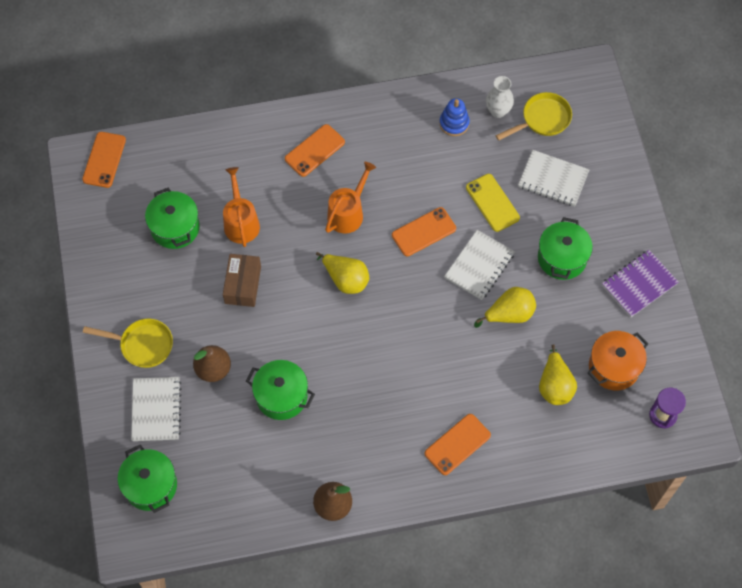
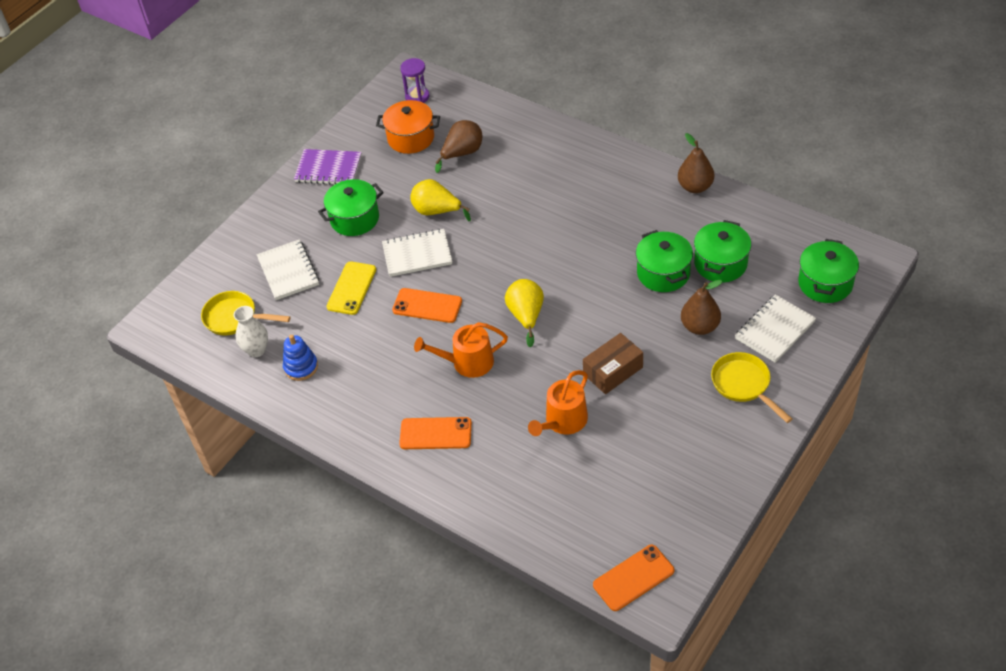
camera: 130 degrees left, 15 degrees down
green pot [145,188,200,249] -> green pot moved to [694,220,751,283]
orange phone [425,414,491,475] -> none
yellow pear [539,344,577,405] -> brown pear [435,120,482,173]

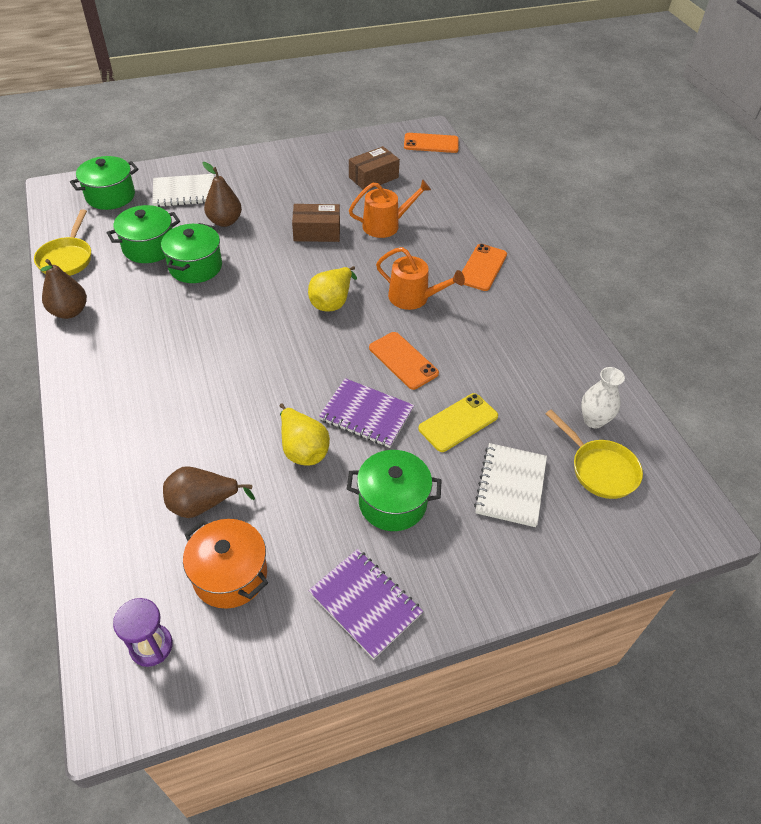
camera: 150 degrees left, 0 degrees up
blue stacking toy [283,335,318,381] -> none
white notebook [382,228,452,277] -> purple notebook [319,378,414,448]
orange phone [399,417,472,449] -> orange phone turned 75 degrees clockwise [462,244,507,291]
yellow pan [711,352,792,423] -> yellow pan moved to [34,209,91,276]
none -> brown box [349,146,400,190]

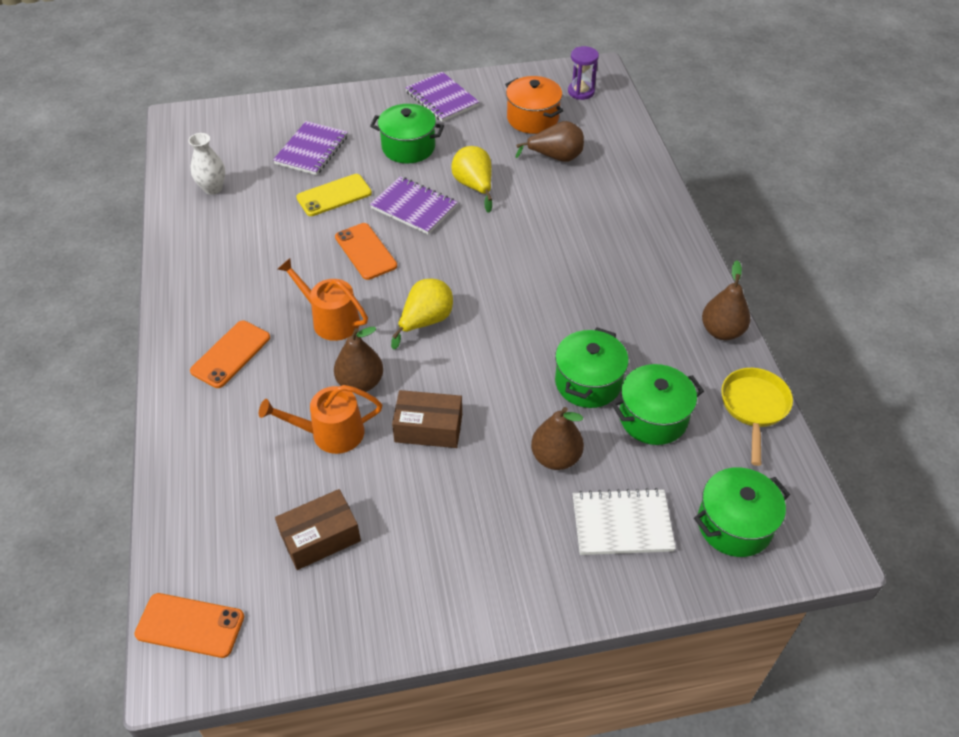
camera: 170 degrees left, 0 degrees up
white notebook [474,443,547,527] -> purple notebook [273,121,348,175]
yellow pan [546,410,643,499] -> none
none -> brown pear [334,327,383,392]

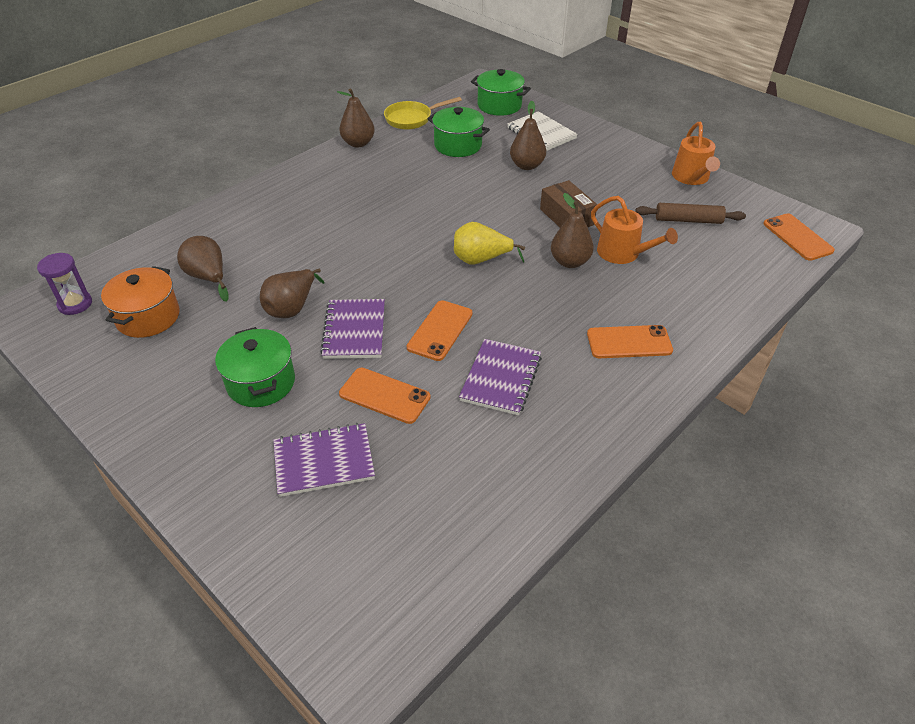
camera: 125 degrees left, 5 degrees down
white vase [188,133,225,195] -> none
brown box [275,489,361,570] -> brown rolling pin [635,203,746,224]
orange watering can [278,258,368,341] -> orange watering can moved to [672,122,720,185]
yellow phone [296,174,372,216] -> orange phone [339,368,431,424]
purple notebook [405,72,479,122] -> purple notebook moved to [459,339,542,416]
yellow pear [451,146,492,213] -> brown pear [260,269,324,318]
green pot [555,327,629,408] -> none

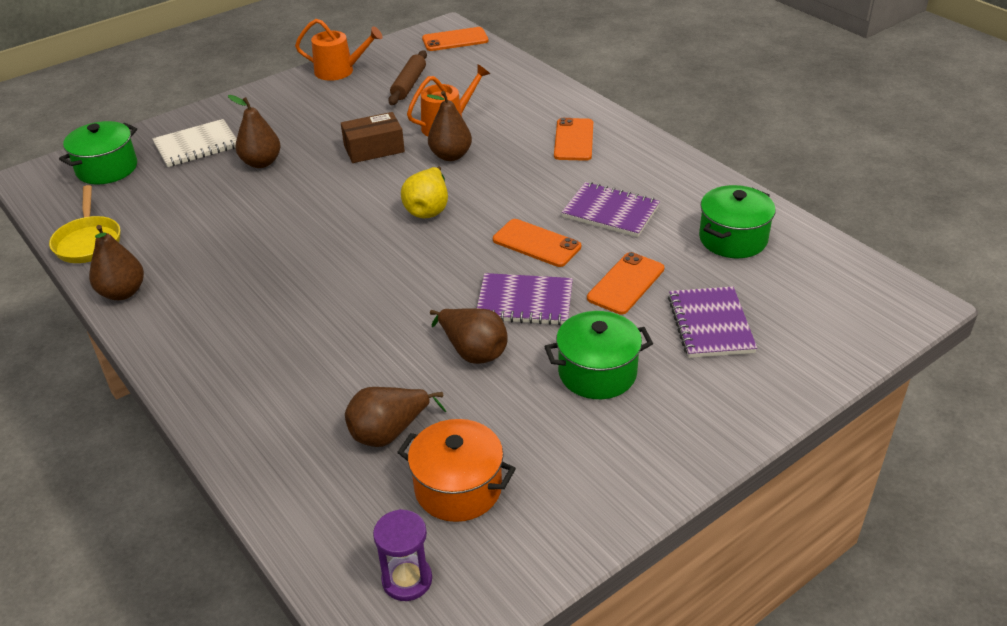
camera: 80 degrees left, 5 degrees down
green pot [427,107,490,157] -> green pot moved to [699,185,776,258]

